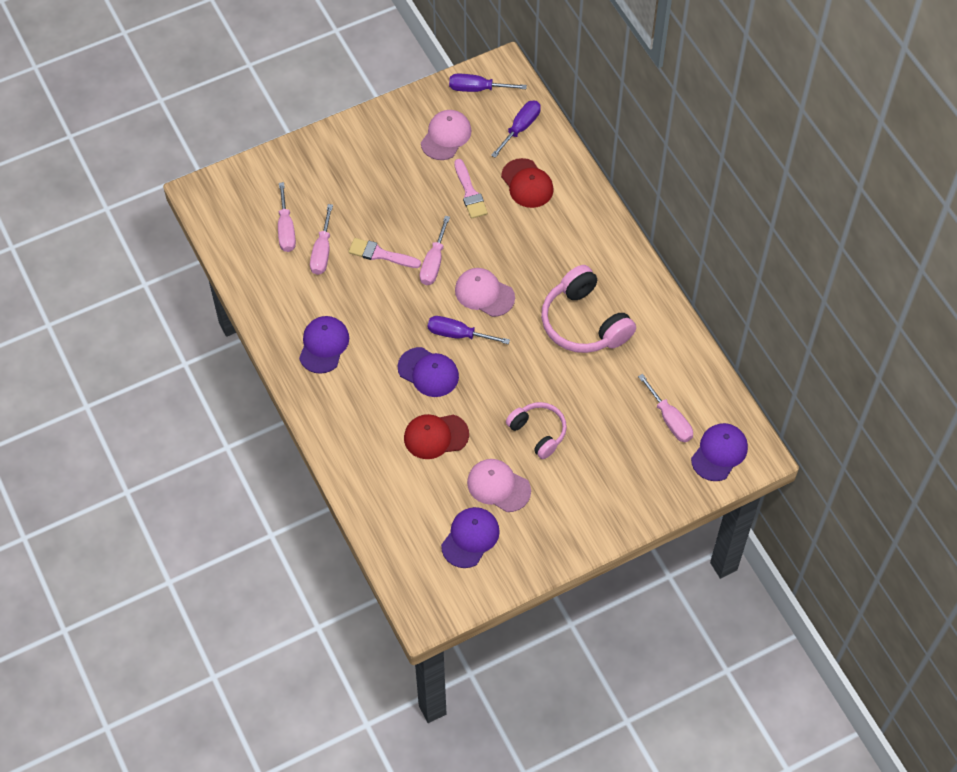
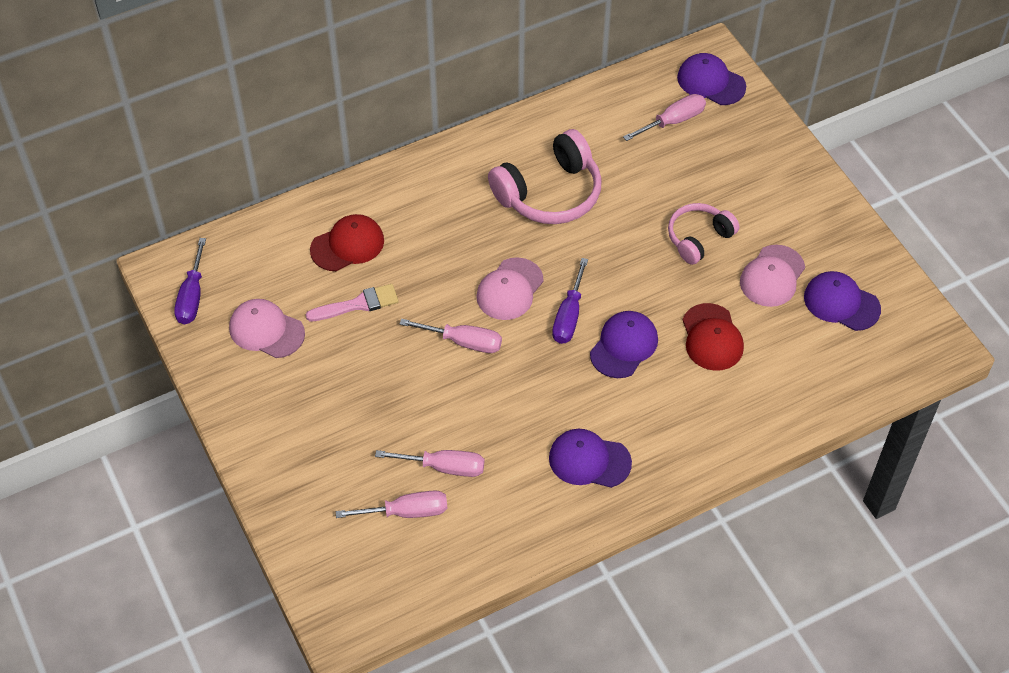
camera: 90 degrees left, 5 degrees down
pink brush [348,238,421,268] -> none
purple screwdriver [491,100,541,158] -> none

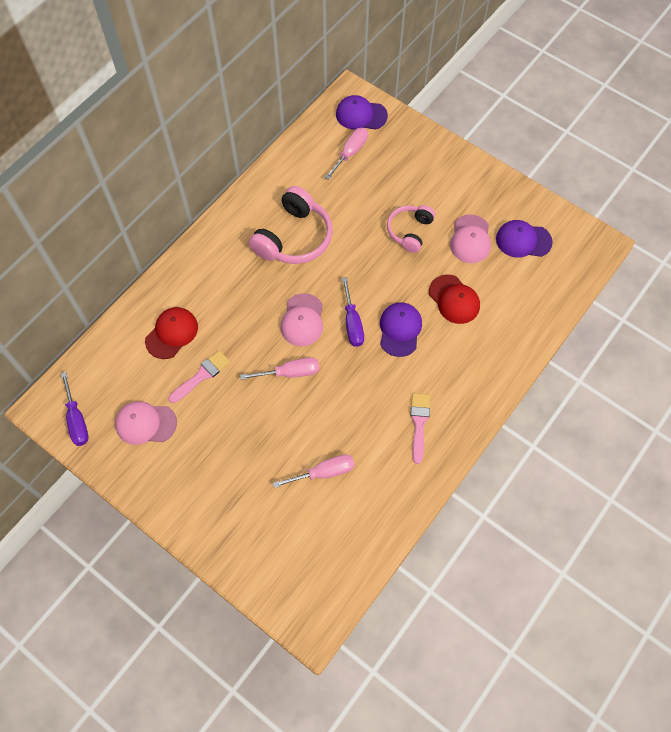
camera: 25 degrees left, 10 degrees up
pink screwdriver [336,491,447,518] -> none
purple cap [549,429,632,488] -> pink brush [410,393,430,464]

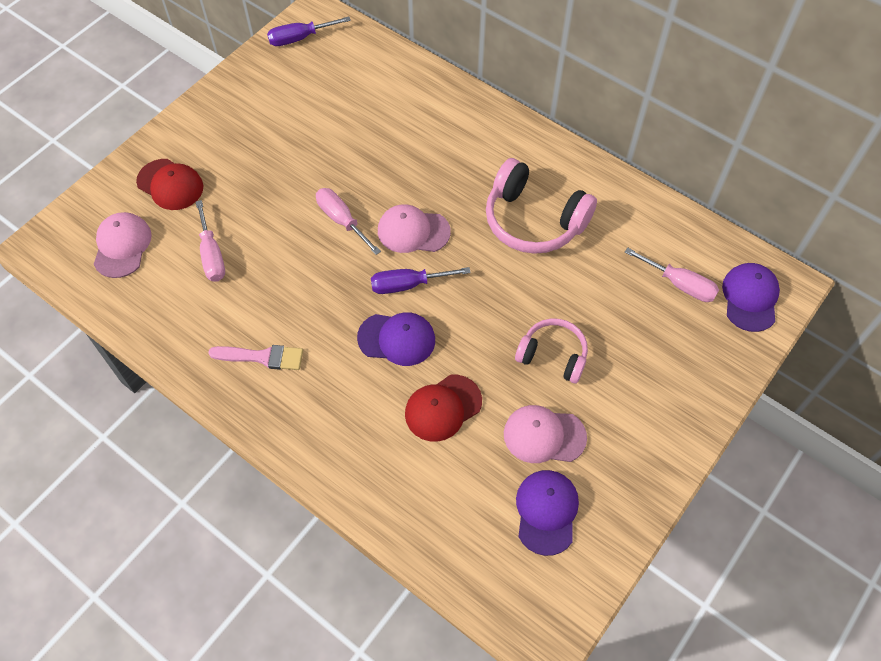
camera: 90 degrees right, 5 degrees down
pink cap [115,401,177,445] -> pink cap moved to [94,212,152,278]
red cap [145,307,198,359] -> red cap moved to [136,159,203,210]
pink brush [169,351,230,403] -> none
pink screwdriver [240,357,319,380] -> pink screwdriver turned 150 degrees clockwise [316,188,381,255]

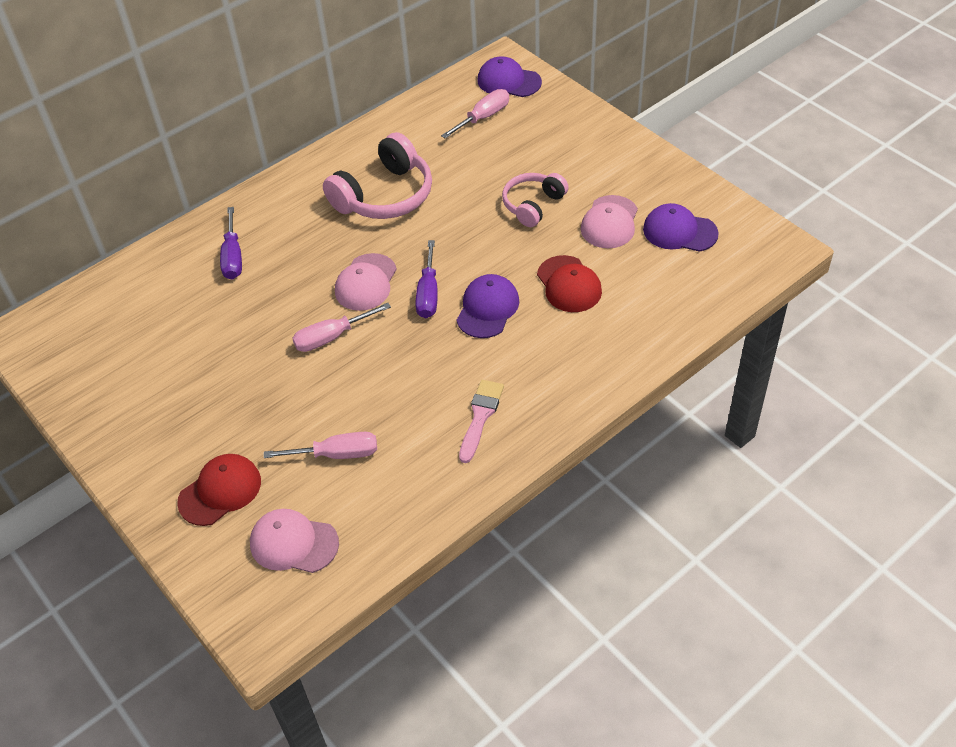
camera: 75 degrees left, 10 degrees down
purple screwdriver [267,17,351,46] -> purple screwdriver moved to [220,207,242,280]

